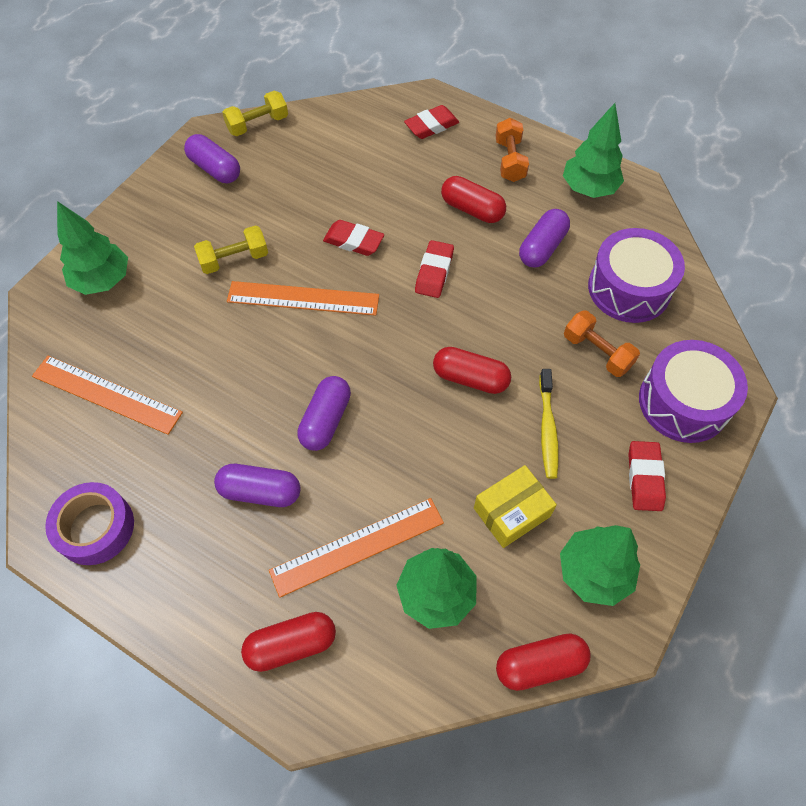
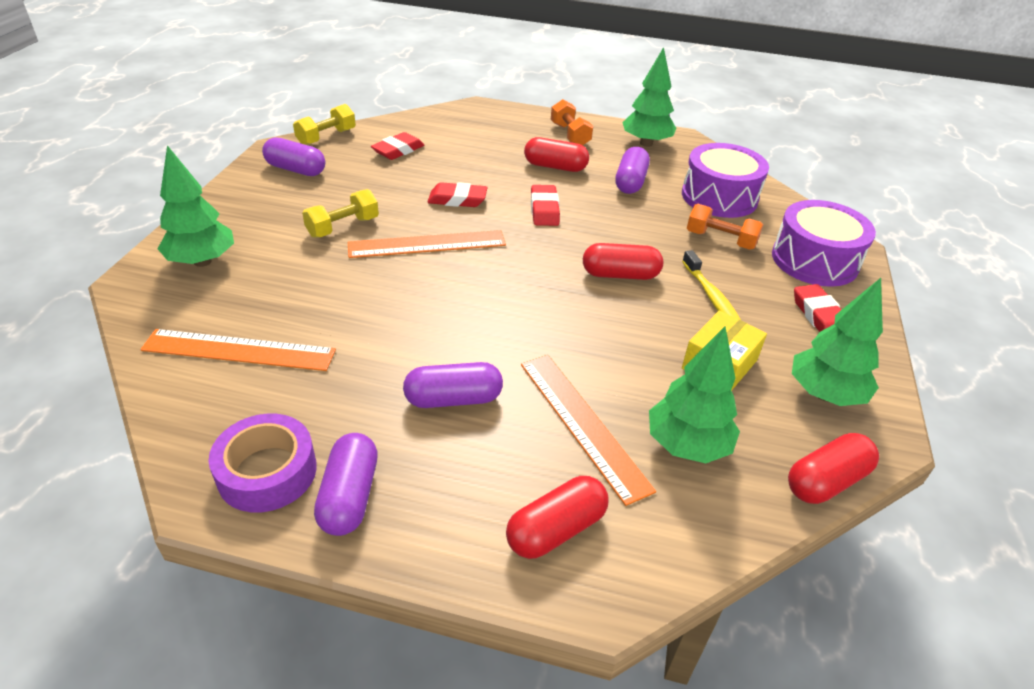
camera: 20 degrees left, 20 degrees down
orange ruler [269,498,444,598] -> orange ruler turned 75 degrees counterclockwise [521,355,656,506]
purple capsule [297,376,351,451] -> purple capsule moved to [314,433,378,536]
red eraser [404,105,459,139] -> red eraser moved to [371,132,424,160]

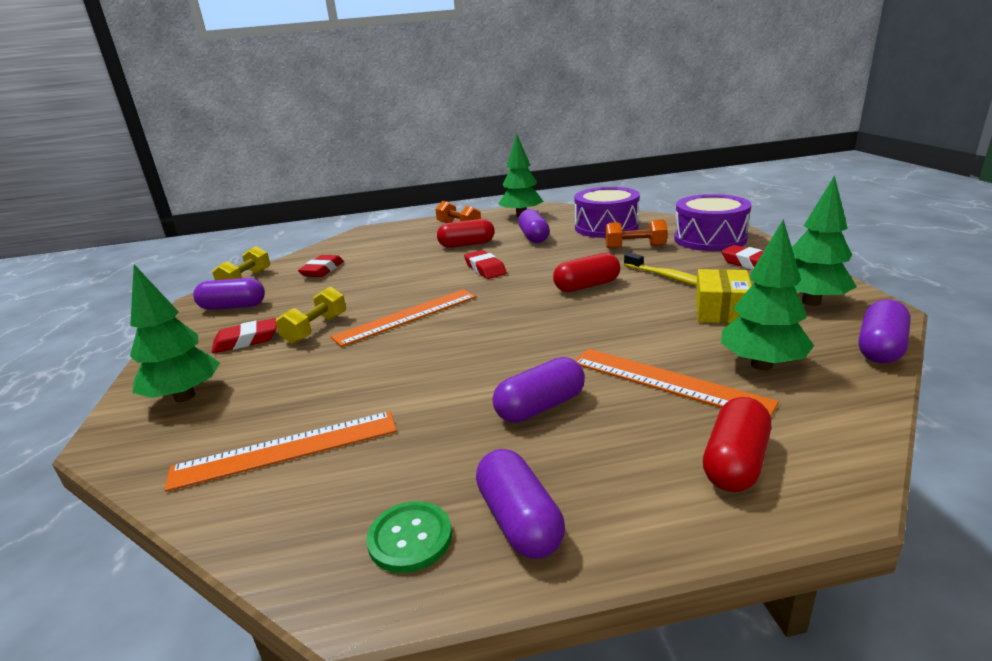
camera: 20 degrees left, 15 degrees down
purple tape [209,414,317,513] -> green button [366,501,452,573]
red eraser [427,182,487,207] -> red eraser moved to [212,318,277,353]
red capsule [788,433,879,504] -> purple capsule [859,300,911,363]

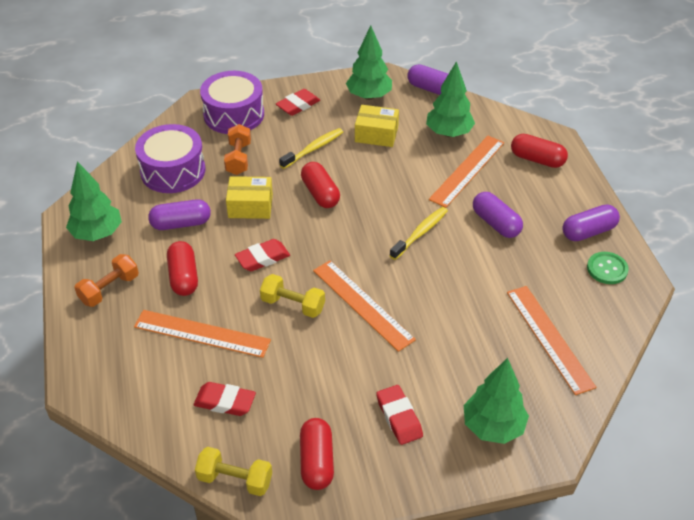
camera: 95 degrees left, 20 degrees up
purple capsule [193,278,265,310] -> red capsule [300,418,334,490]
yellow dumbbell [276,287,346,344] -> yellow dumbbell moved to [260,274,325,318]
none -> orange ruler [134,310,271,358]
none -> yellow box [226,176,273,219]
none -> yellow toothbrush [389,207,448,260]

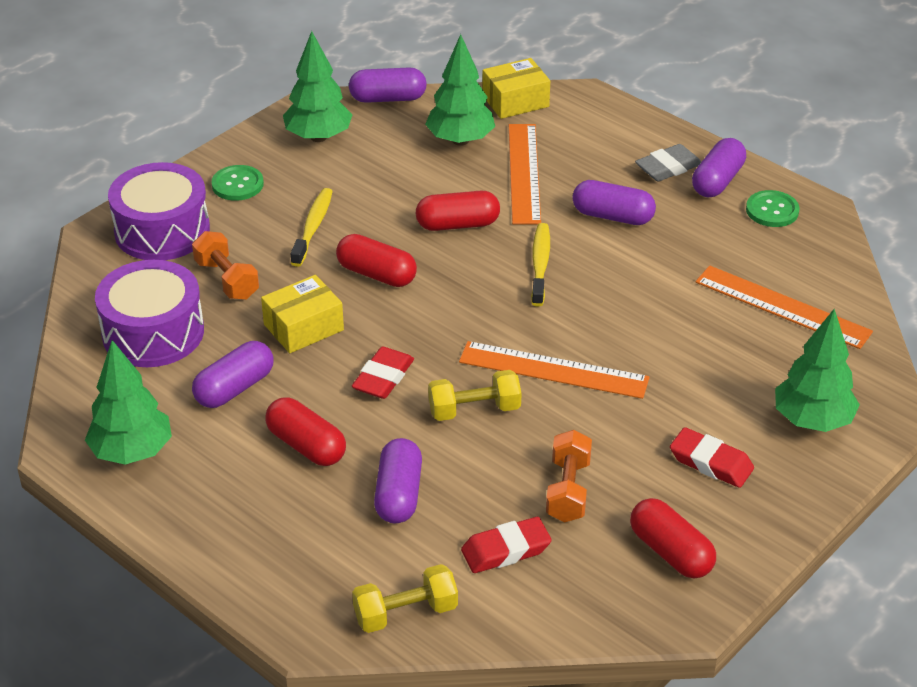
camera: 35 degrees left, 5 degrees down
orange dumbbell [74,254,139,307] -> orange dumbbell moved to [546,430,592,523]
orange ruler [134,310,271,358] -> purple capsule [374,438,422,523]
yellow dumbbell [195,447,272,496] -> yellow dumbbell moved to [352,564,458,633]
red eraser [276,89,320,116] -> green button [211,165,264,201]
yellow box [355,105,399,147] -> yellow box moved to [482,58,550,119]
red capsule [511,134,568,168] -> red capsule moved to [416,191,500,231]
none -> grey eraser [635,144,702,181]

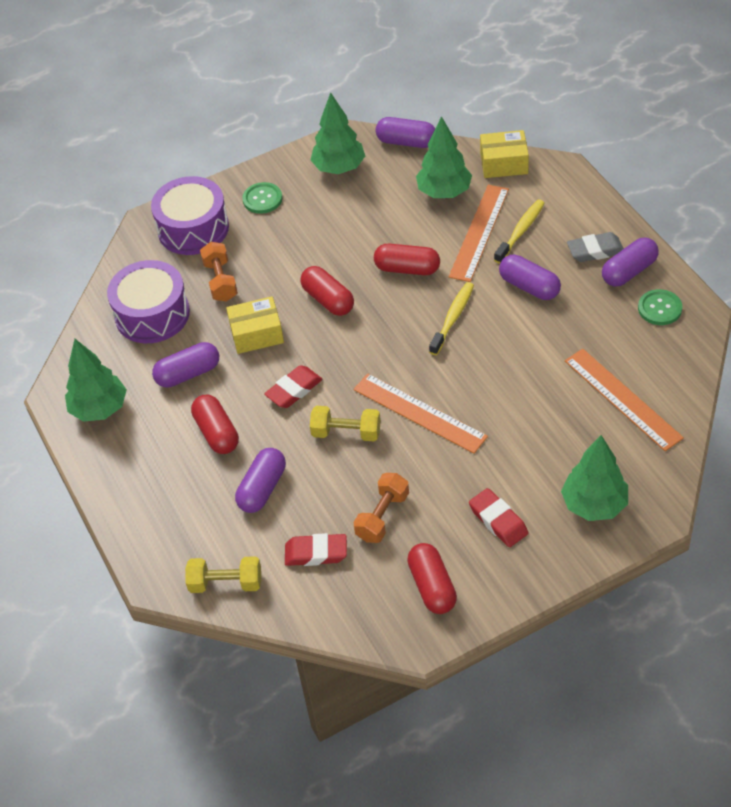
camera: 25 degrees right, 10 degrees up
yellow toothbrush [291,188,333,267] -> yellow toothbrush moved to [494,199,545,264]

